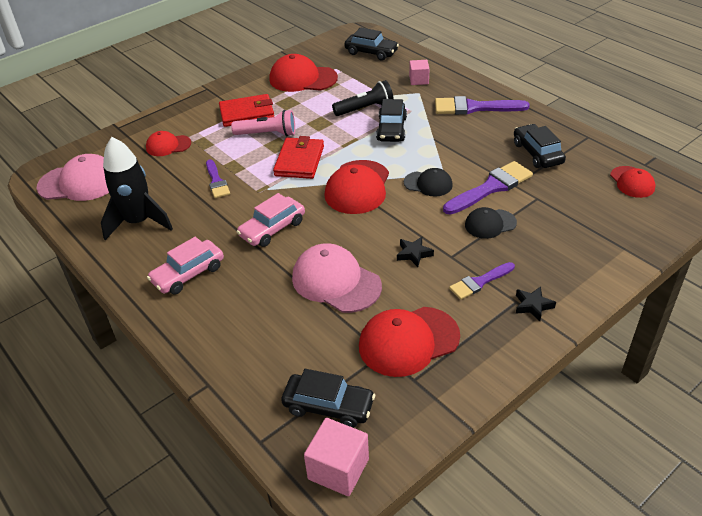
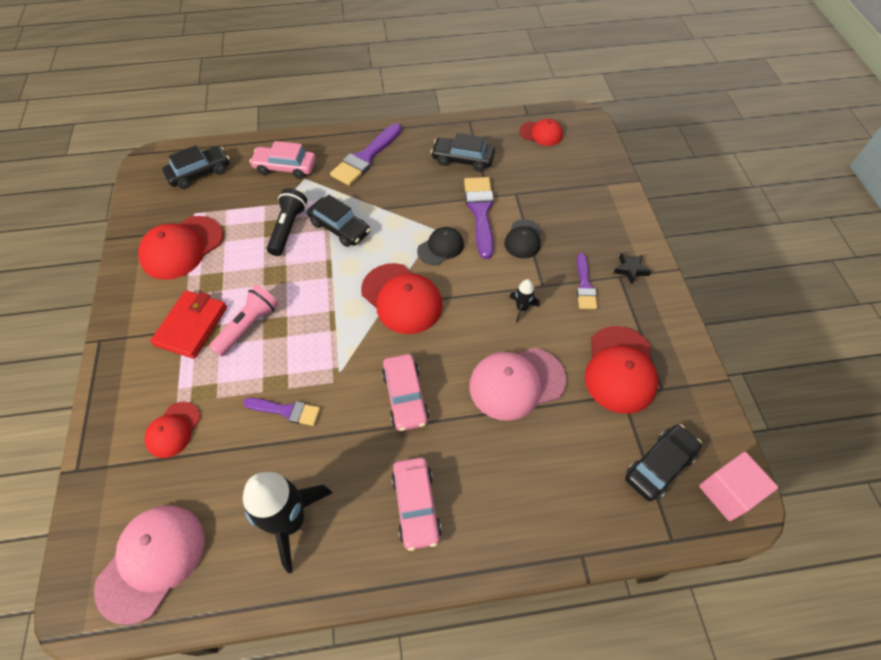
camera: 60 degrees left, 15 degrees up
red wallet [273,136,324,179] -> none
black star [397,237,434,267] -> black rocket [509,279,540,323]
pink cube [409,60,429,85] -> pink car [249,141,316,179]

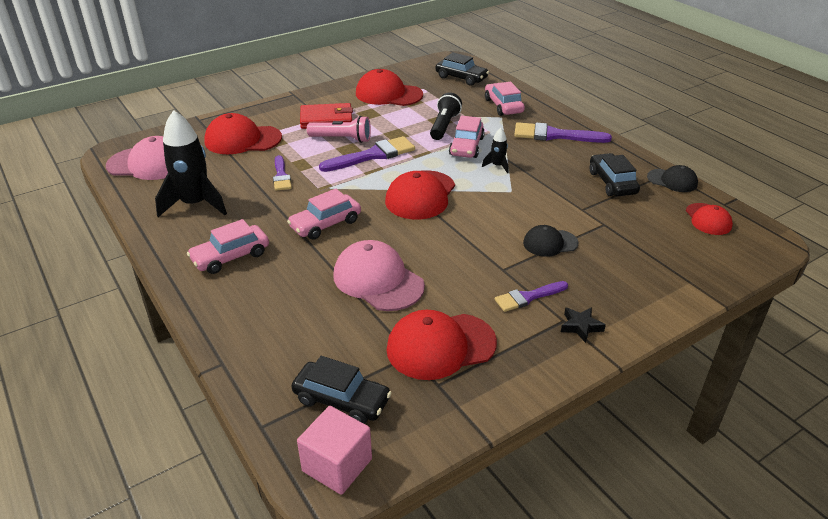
camera: 65 degrees right, 20 degrees down
red cap [145,402,200,458] -> red cap [204,113,282,154], size x1.70
black flashlight [267,188,307,256] -> black flashlight turned 60 degrees counterclockwise [430,93,462,140]
black car [307,195,370,247] -> pink car [449,116,485,158]
black cap [417,227,464,265] -> black cap moved to [647,165,698,192]
purple brush [464,177,494,259] -> purple brush moved to [319,136,415,172]
black rocket [509,279,540,323] -> black rocket moved to [482,128,508,173]

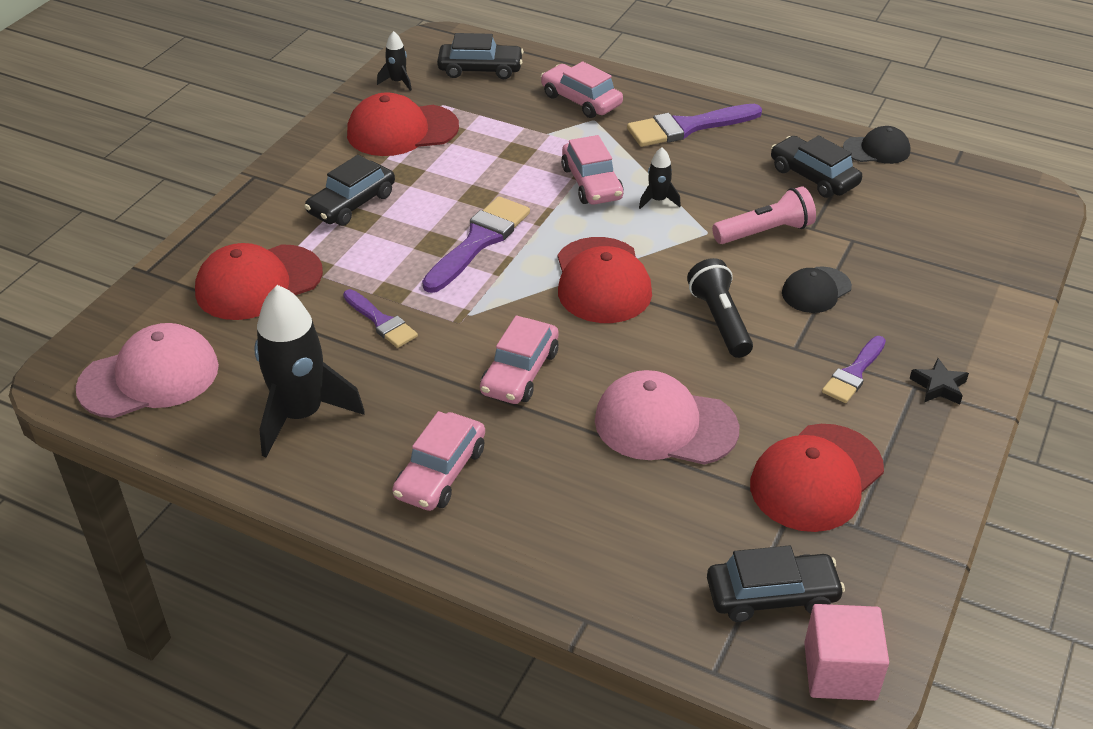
camera: 30 degrees left, 5 degrees up
red wallet [300,103,353,129] -> black car [304,155,395,226]
pink flashlight [307,116,371,143] -> pink flashlight moved to [712,186,816,244]
black flashlight [430,93,462,140] -> black flashlight moved to [687,258,753,358]
red cap [686,203,733,235] -> none
none -> black rocket [377,31,412,91]

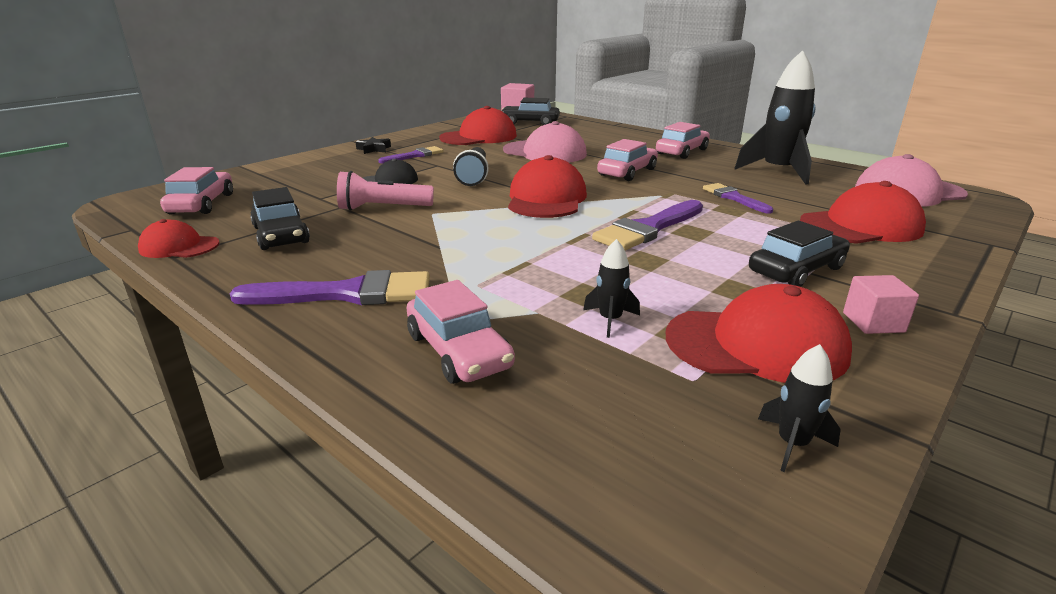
camera: 165 degrees left, 15 degrees down
black car [437,33,524,79] -> none
pink car [561,135,624,205] -> pink car moved to [160,167,233,214]
black rocket [639,147,681,209] -> black rocket moved to [583,239,640,338]
black cap [843,126,911,164] -> red cap [138,219,220,258]
none -> pink cube [843,275,919,334]

